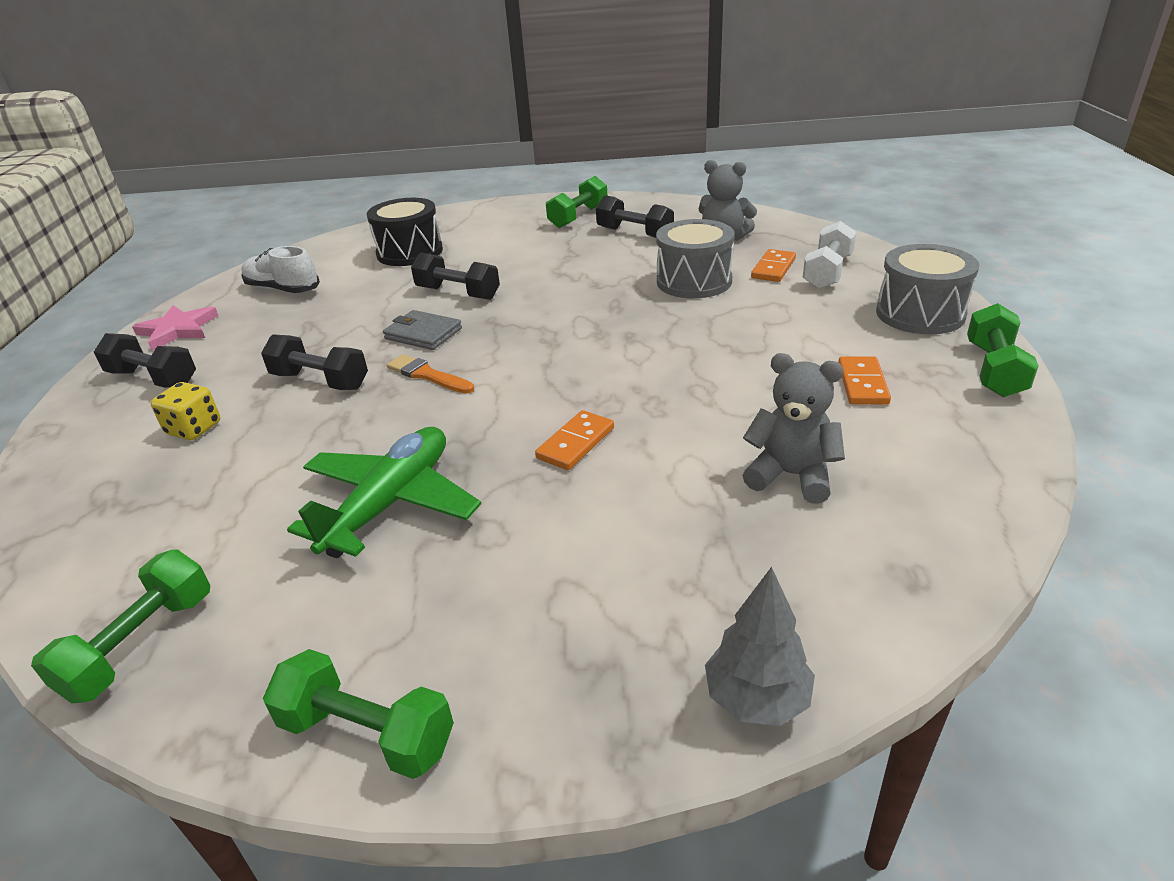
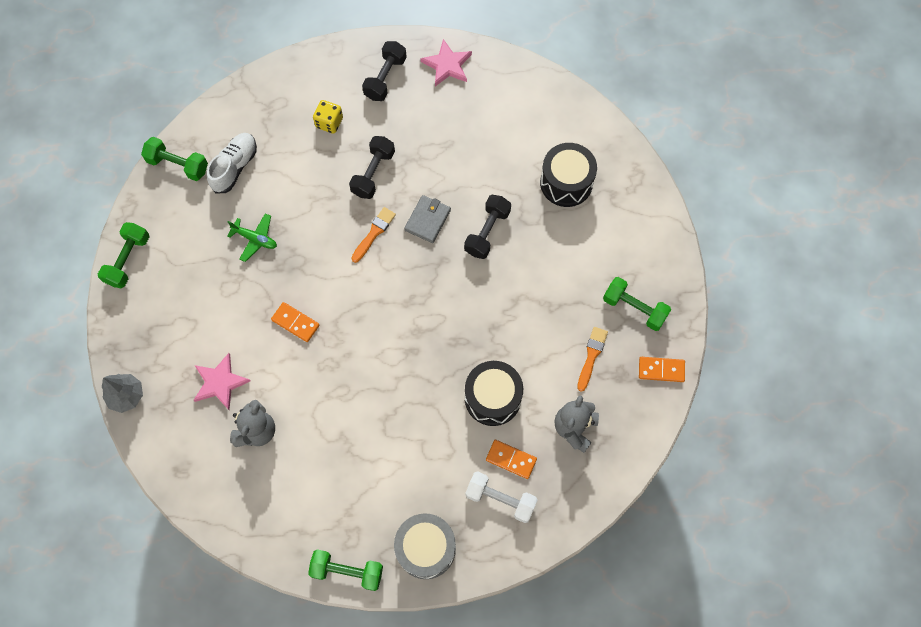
camera: 85 degrees right, 35 degrees up
white shoe [241,246,320,293] -> white shoe moved to [207,133,257,194]
green plane [287,427,481,558] -> green plane [227,213,277,262], size x0.55
black dumbbell [596,195,674,238] -> orange brush [577,327,608,392]
grey drum [656,219,735,298] -> black drum [465,361,523,426]
orange domino [838,356,891,405] -> orange domino moved to [639,357,685,382]
none -> pink star [194,353,250,410]

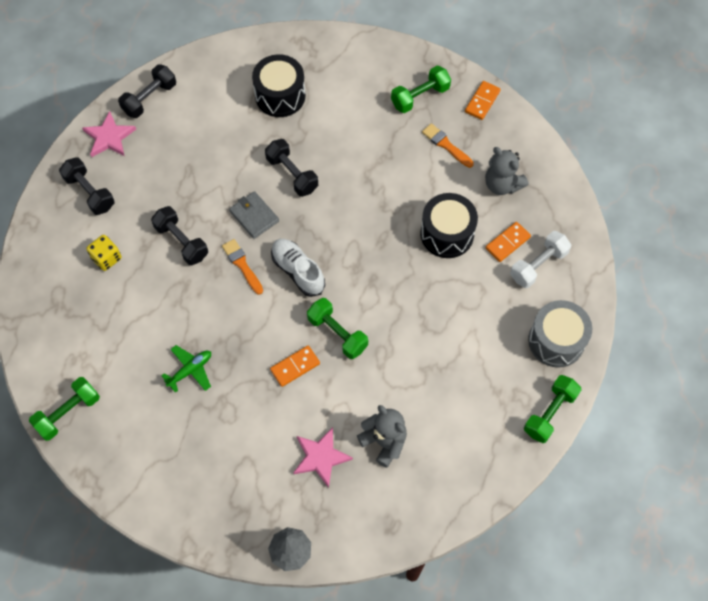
camera: 65 degrees left, 5 degrees down
green dumbbell [98,222,150,288] -> green dumbbell moved to [307,298,368,359]
white shoe [207,133,257,194] -> white shoe moved to [271,239,325,297]
none -> black dumbbell [118,64,176,118]

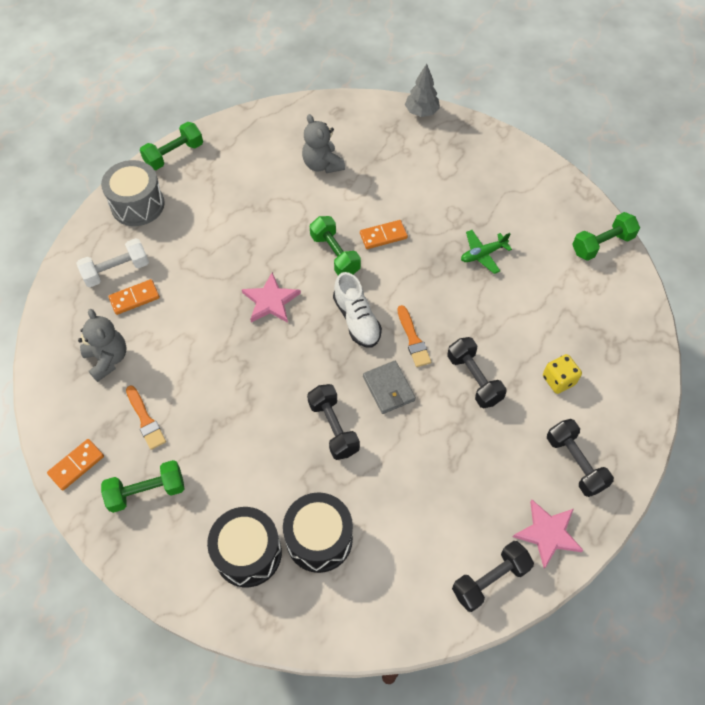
camera: 165 degrees left, 5 degrees down
pink star [293,427,353,488] -> pink star moved to [242,272,301,323]
black drum [420,193,478,258] -> black drum moved to [207,507,282,587]

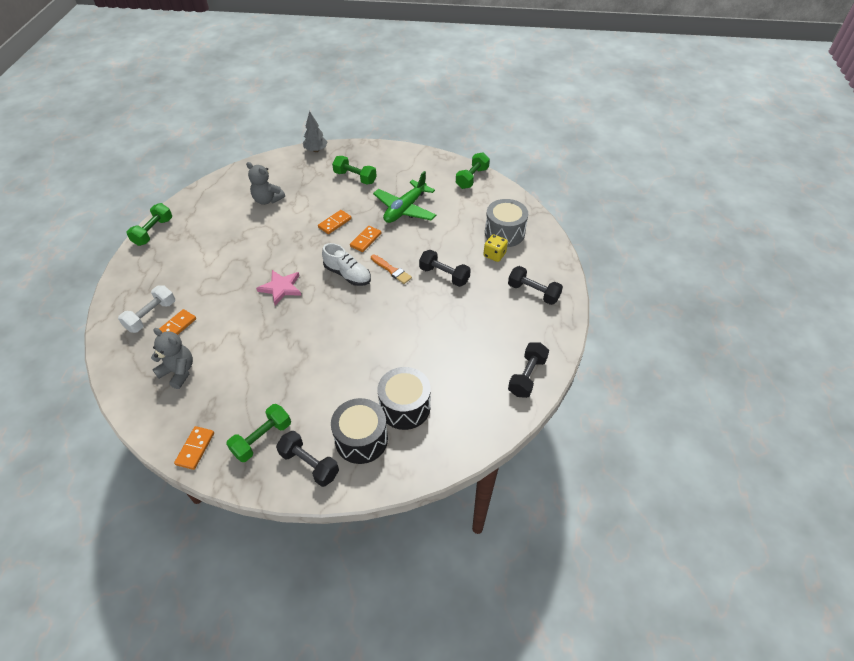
camera: 30 degrees left, 10 degrees down
grey drum [101,160,165,226] -> grey drum moved to [485,199,528,247]
orange brush [126,385,166,450] -> none
black dumbbell [307,384,360,460] -> black dumbbell moved to [276,431,339,487]
green dumbbell [310,216,361,275] -> green dumbbell moved to [332,156,377,185]
grey wallet [363,361,416,414] -> none
green plane [461,230,512,274] -> green plane [373,171,437,223], size x1.81
pink star [513,500,583,569] -> none
none -> orange domino [350,226,381,252]

